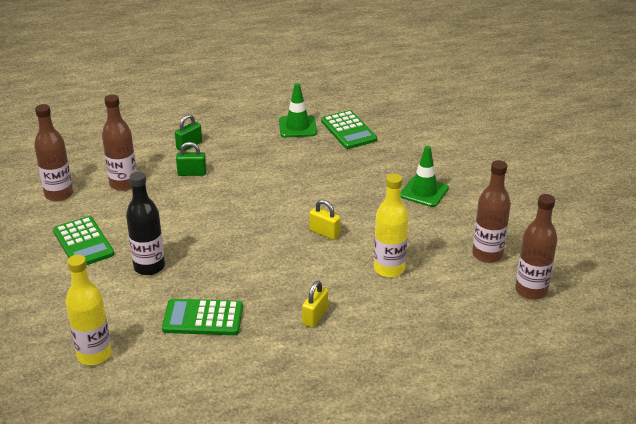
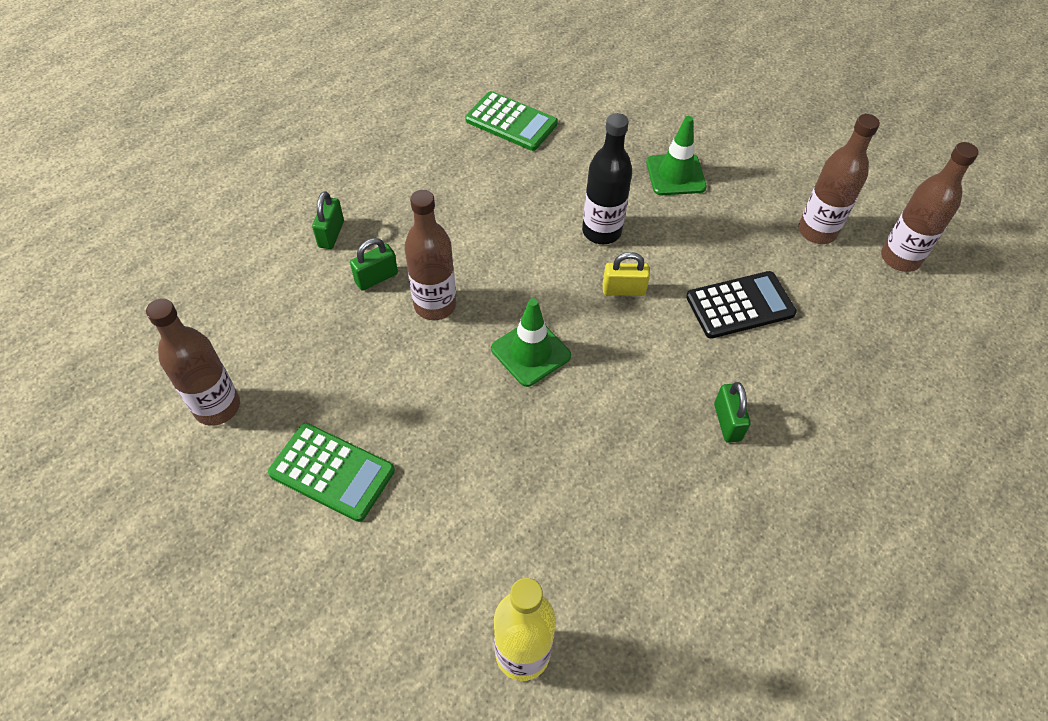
camera: 35 degrees left, 20 degrees up
brown bottle [102,95,137,191] -> brown bottle moved to [404,190,456,320]
black bottle [126,172,165,275] -> black bottle moved to [582,113,632,244]
green calculator [162,299,243,335] -> none
green traffic cone [279,83,317,137] -> green traffic cone moved to [491,298,571,387]
yellow padlock [302,280,328,328] -> green padlock [714,382,751,443]
yellow bottle [374,174,409,277] -> black calculator [686,271,797,338]

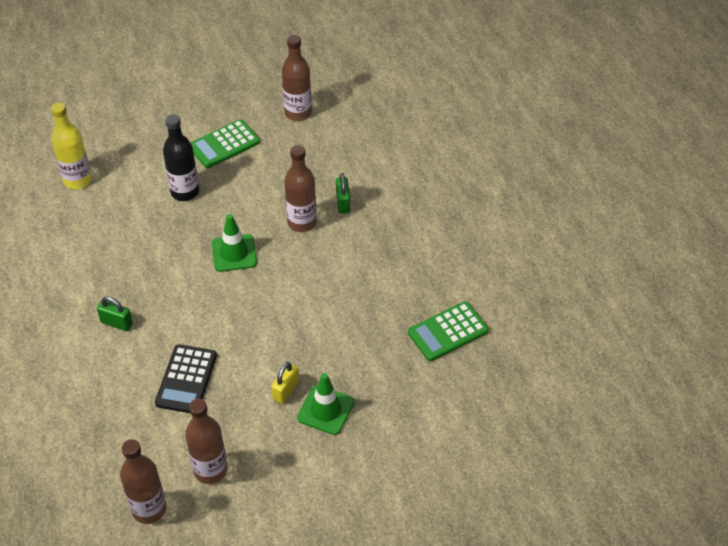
camera: 120 degrees right, 5 degrees down
green padlock [312,191,344,249] -> none
black bottle [582,113,632,244] -> black bottle moved to [163,114,199,201]
yellow padlock [603,252,650,296] -> yellow padlock moved to [271,362,299,404]

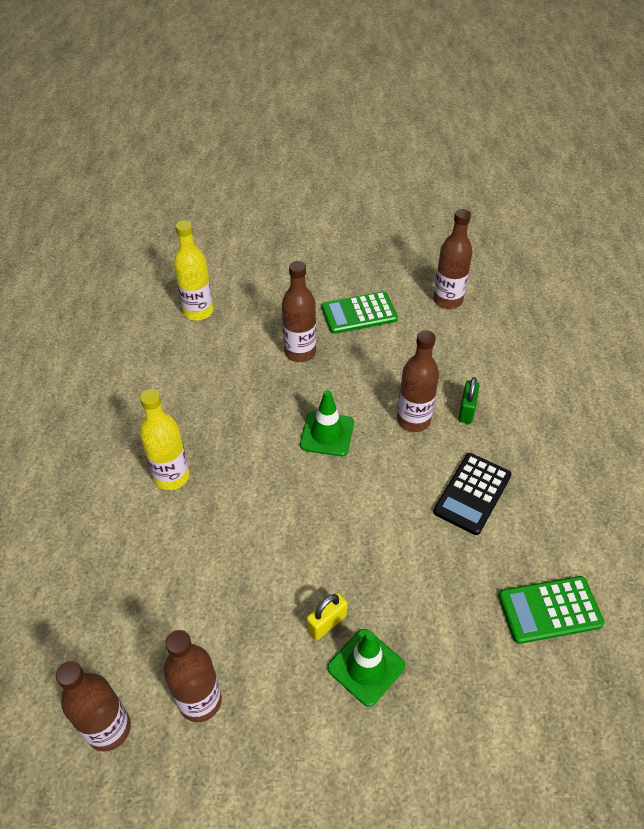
camera: 20 degrees right, 0 degrees up
green padlock [97,296,133,331] -> yellow bottle [140,389,190,490]
black calculator [155,344,217,413] -> black calculator moved to [433,453,511,535]
black bottle [163,114,199,201] -> brown bottle [282,261,316,362]

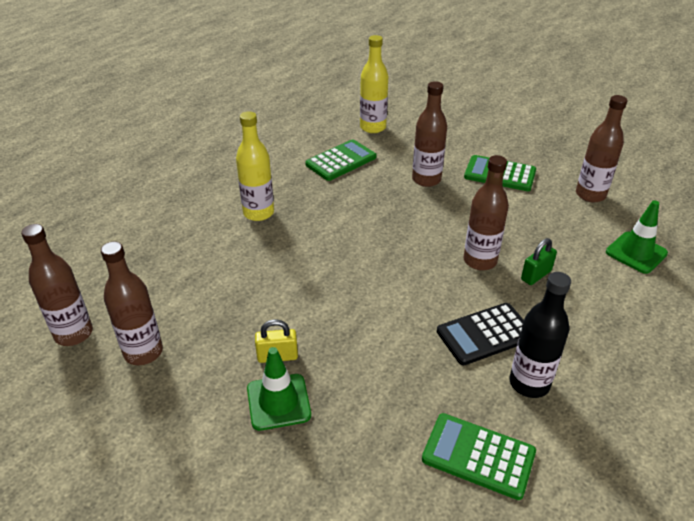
camera: 35 degrees right, 10 degrees down
green traffic cone [300,390,354,456] -> green traffic cone moved to [606,200,668,274]
none -> green calculator [305,139,376,181]
none -> black bottle [510,272,571,398]

